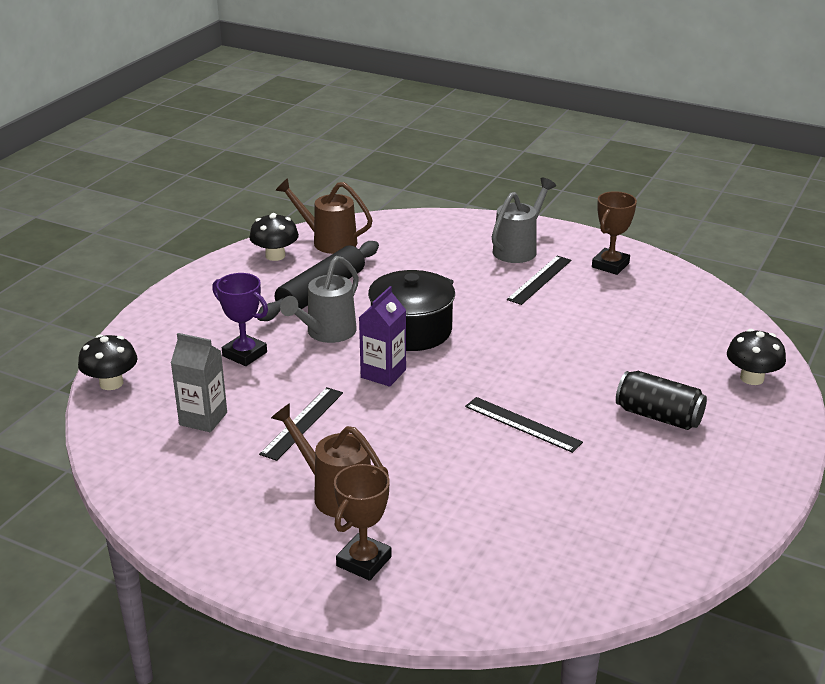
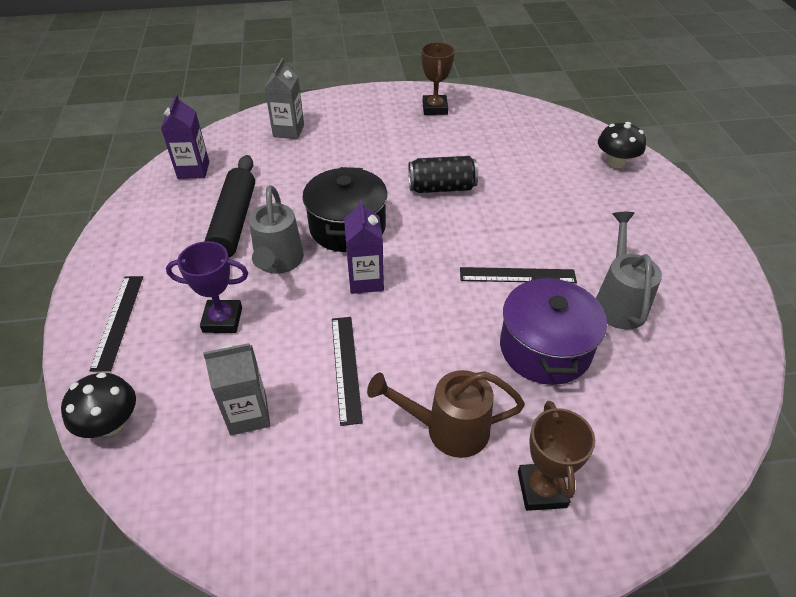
camera: 35 degrees left, 15 degrees up
black mushroom [249,213,299,261] -> none
brown watering can [275,178,372,254] -> purple carton [161,94,209,179]
grey watering can [492,178,556,263] -> grey watering can moved to [596,212,662,329]
black ruler [507,256,571,305] -> black ruler moved to [90,276,143,372]
black can [616,371,707,430] -> black can moved to [408,156,478,193]
none -> grey carton [264,58,304,139]
none -> purple pot [500,275,607,385]

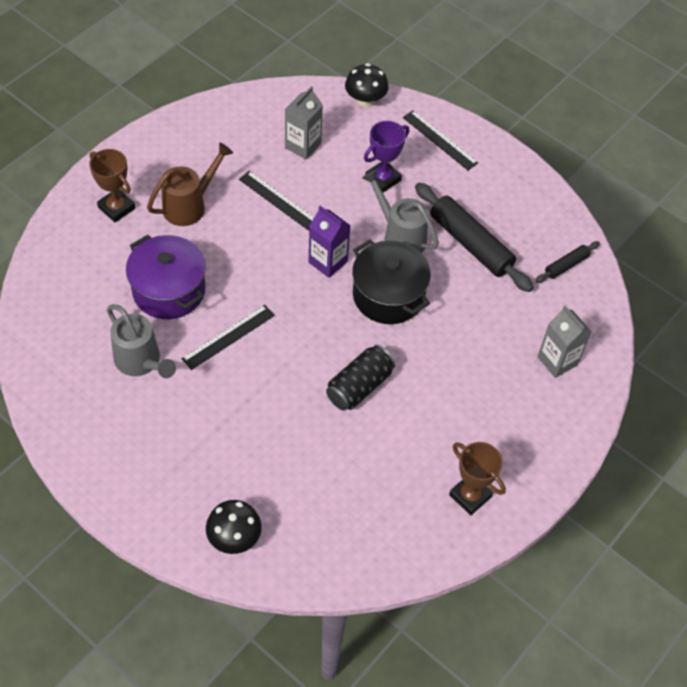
camera: 135 degrees right, 10 degrees up
purple carton [161,94,209,179] -> black rolling pin [536,241,600,283]

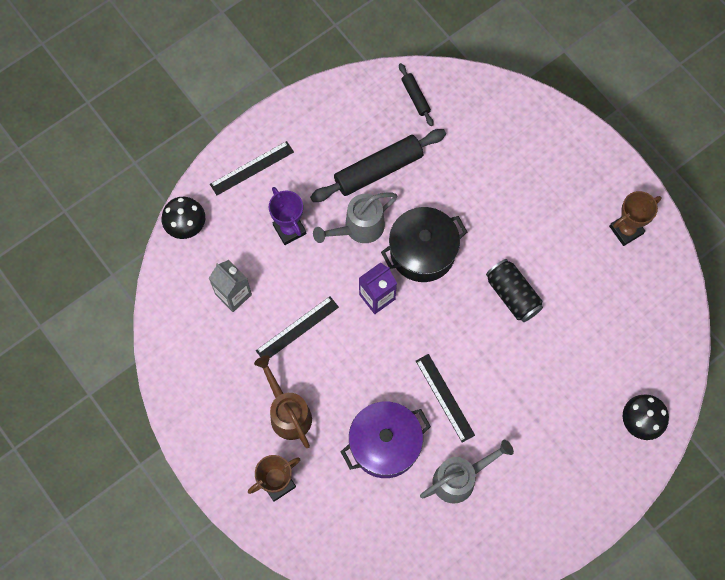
camera: 75 degrees left, 15 degrees up
grey carton [537,305,591,378] -> none

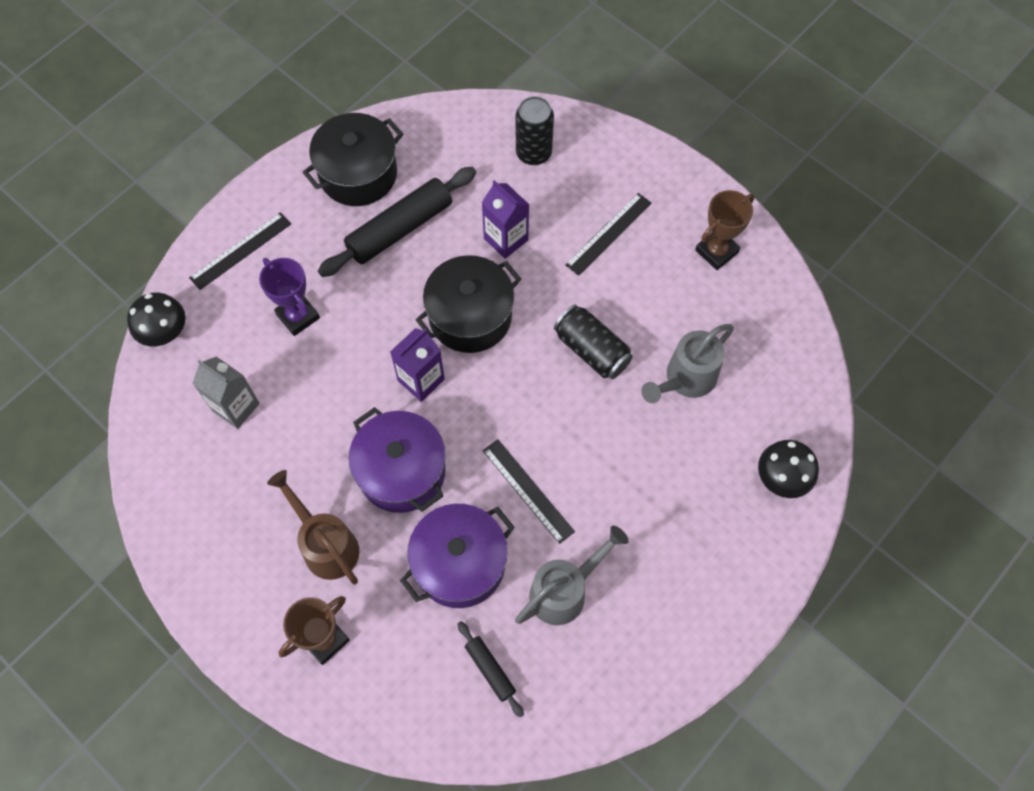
camera: 10 degrees left, 5 degrees down
black ruler [256,296,339,358] -> black ruler moved to [565,193,652,276]
grey watering can [313,193,397,243] -> grey watering can moved to [641,324,734,403]
black rolling pin [399,63,434,126] -> black rolling pin moved to [458,621,524,718]
none -> black pot [303,113,403,206]
none -> purple pot [348,407,446,513]
none -> purple carton [482,180,529,259]
none -> black can [516,96,554,165]

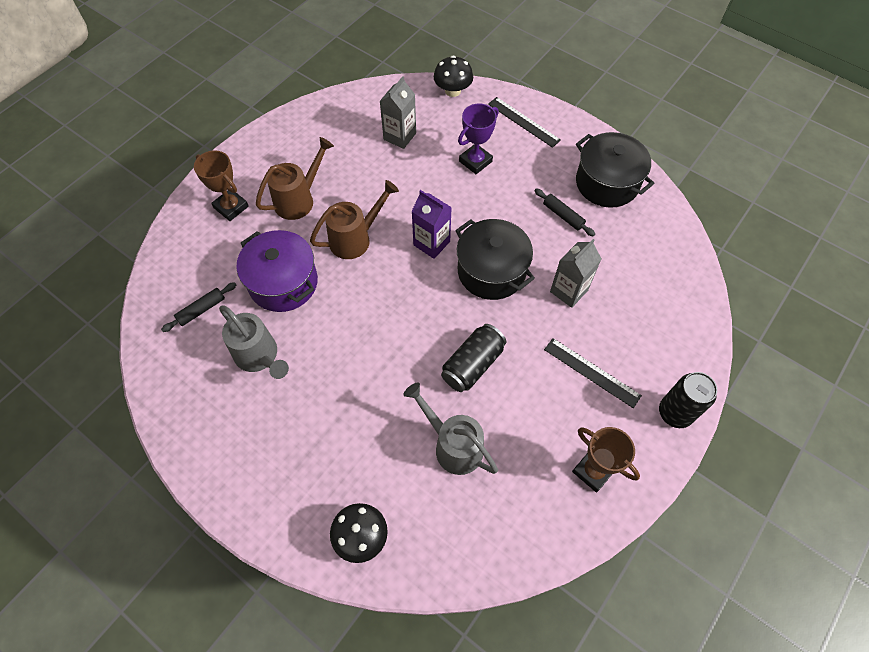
camera: 85 degrees right, 5 degrees down
black rolling pin [318,167,476,277] -> black rolling pin [534,188,595,236], size x0.50
purple pot [348,407,446,513] -> brown watering can [310,180,399,259]
purple carton [482,180,529,259] -> grey carton [550,239,602,308]
black ruler [483,439,575,544] -> none
black can [516,96,554,165] -> black can moved to [659,372,717,428]

